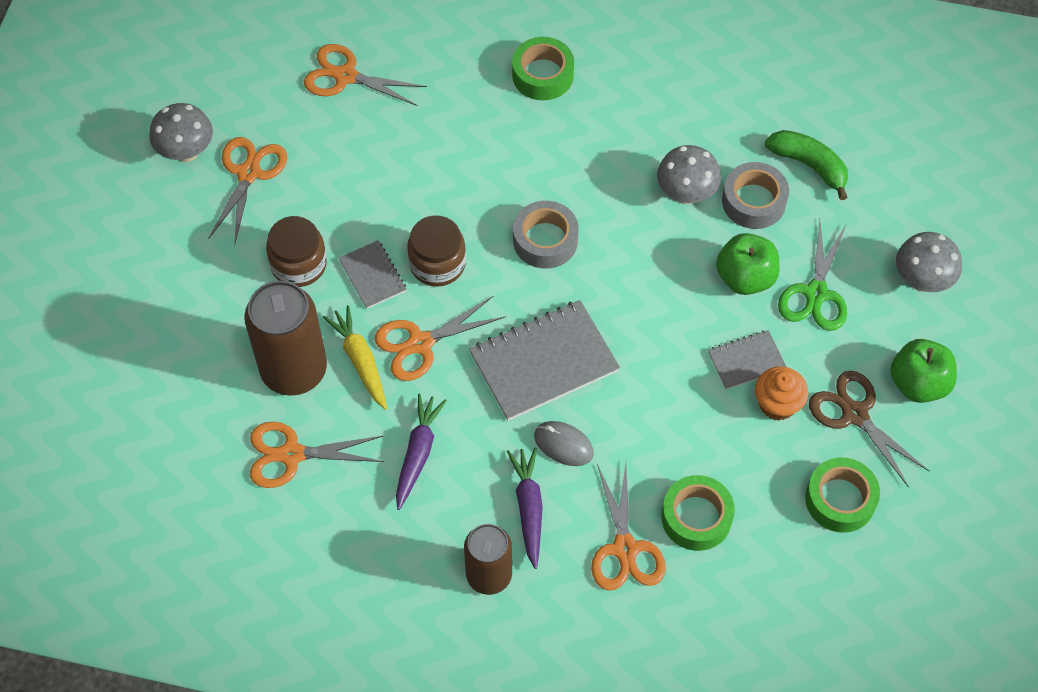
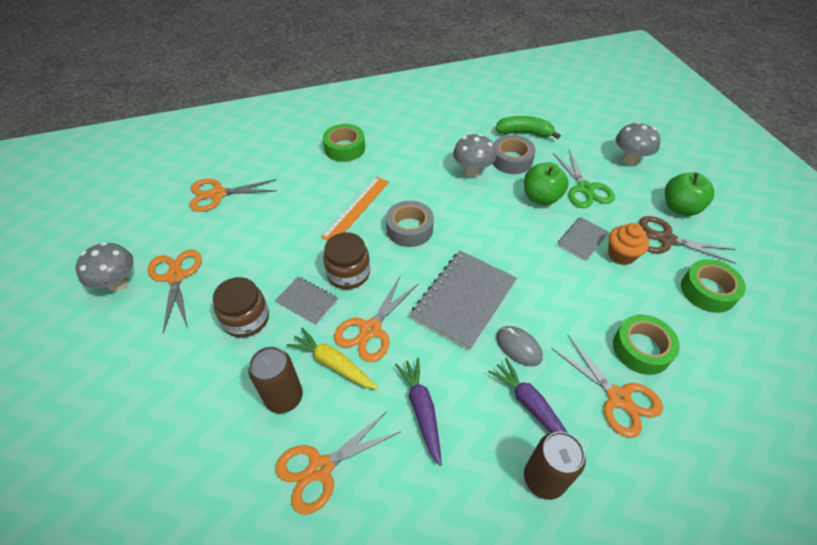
camera: 30 degrees left, 10 degrees down
brown can [244,281,327,396] -> brown can [249,346,303,413], size x0.64
grey mouse [534,421,594,466] -> grey mouse turned 45 degrees clockwise [496,326,543,367]
none -> orange ruler [321,177,389,241]

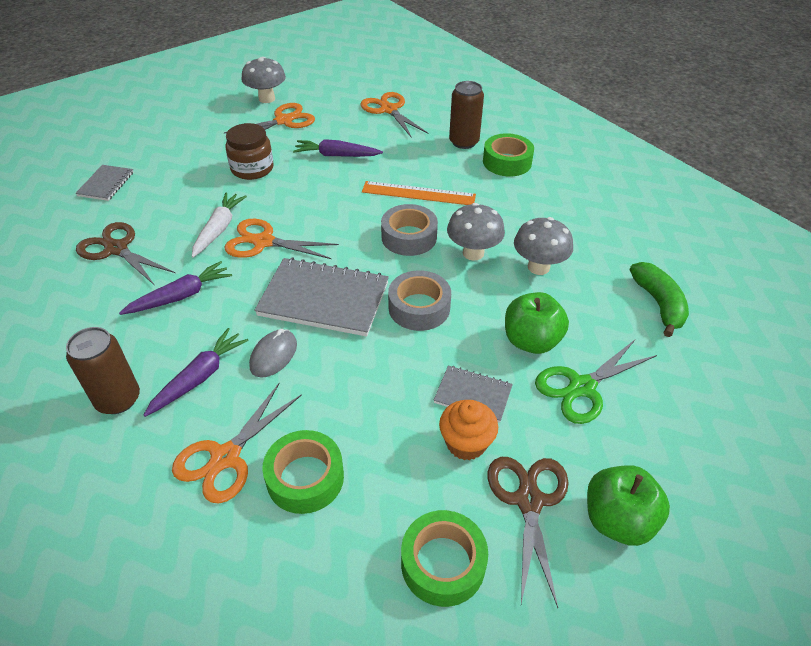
camera: 70 degrees right, 5 degrees down
brown can [249,346,303,413] -> brown can moved to [449,81,484,149]
grey notebook [275,277,338,325] -> grey notebook moved to [75,165,133,201]
orange scissors [275,411,401,515] -> brown scissors [76,222,175,285]
yellow carrot [287,328,378,390] -> white carrot [192,192,247,258]
brown jar [323,232,370,289] -> none
grey tape [493,135,536,174] -> grey tape moved to [388,270,451,331]
grey mushroom [616,122,660,165] -> grey mushroom moved to [447,203,505,261]
none -> purple carrot [293,139,383,157]

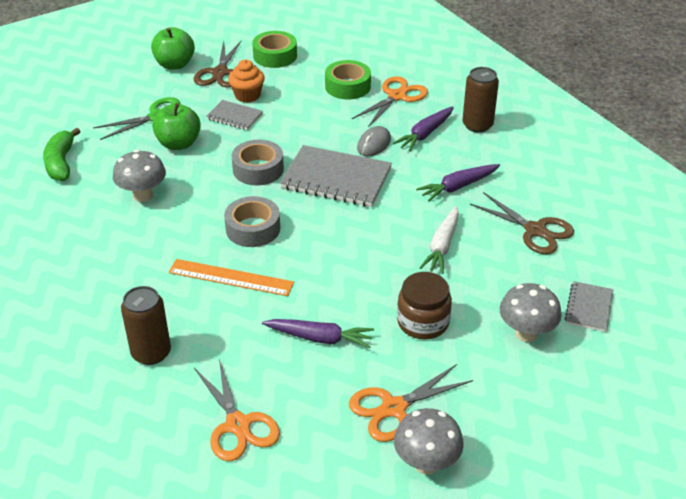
camera: 175 degrees left, 5 degrees down
orange scissors [225,218,339,259] -> none
grey mushroom [447,203,505,261] -> grey mushroom moved to [500,283,562,342]
green tape [483,133,534,176] -> none

